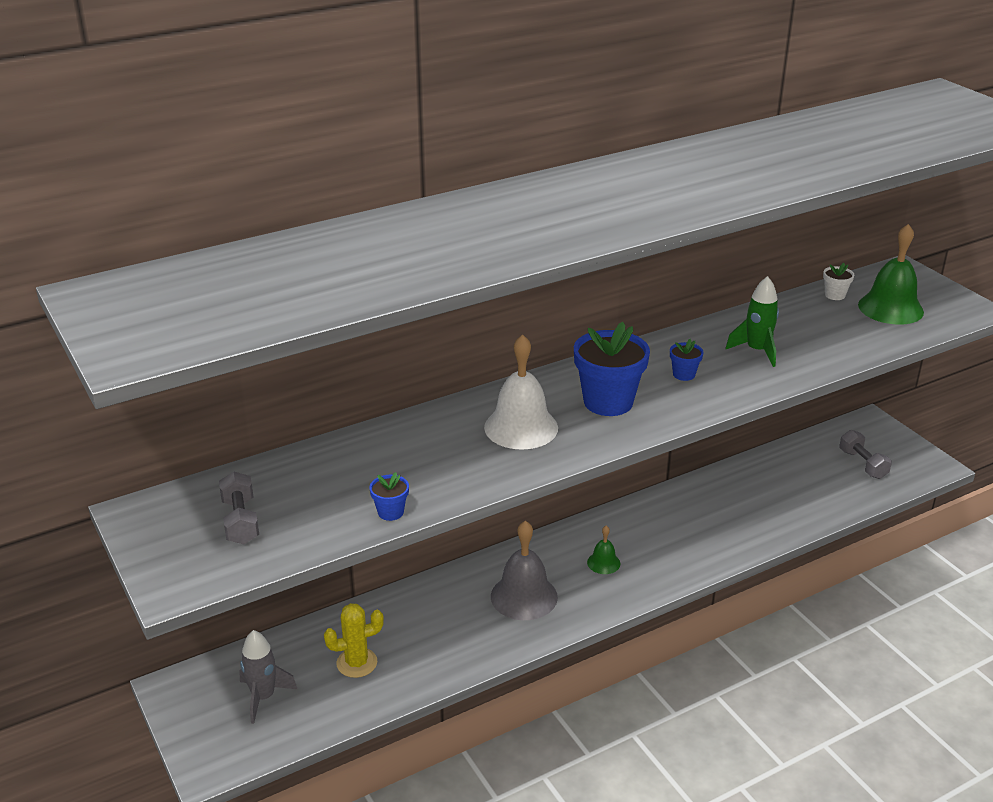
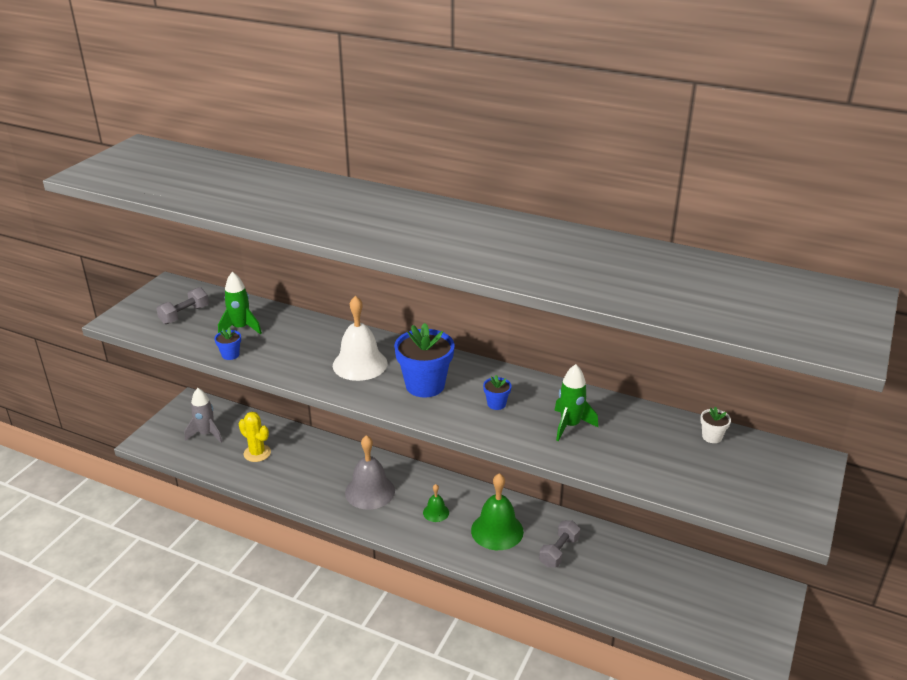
camera: 55 degrees right, 0 degrees up
grey dumbbell [839,430,892,479] -> grey dumbbell moved to [539,520,580,567]
green bell [858,224,924,325] -> green bell moved to [471,473,524,550]
none -> green rocket [218,272,262,335]

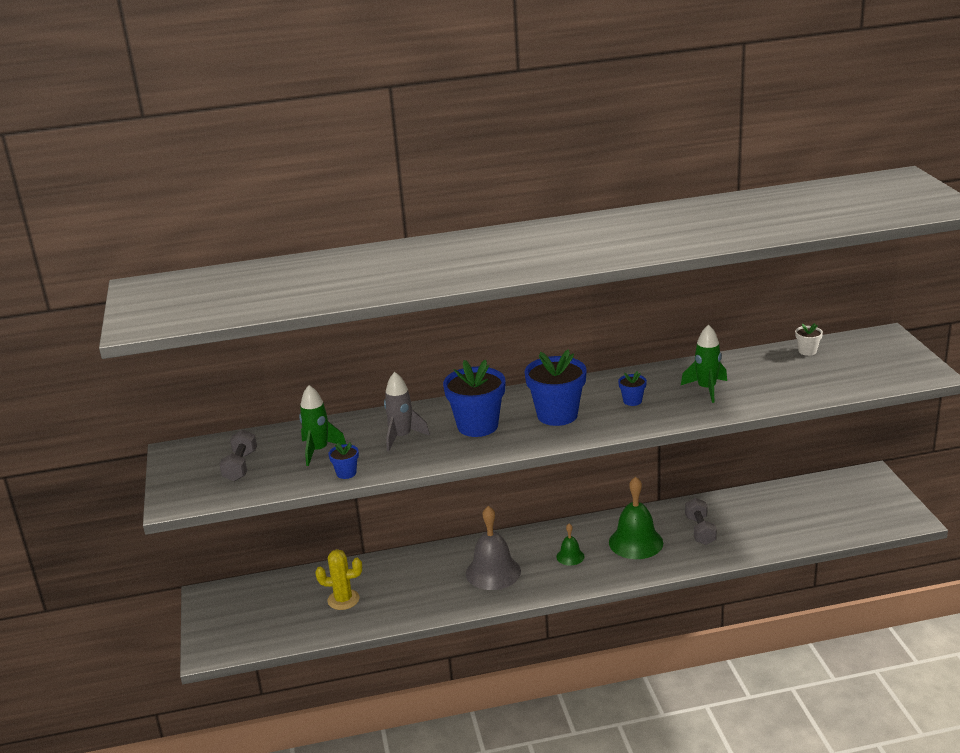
camera: 35 degrees left, 5 degrees down
grey rocket [185,388,222,443] -> grey rocket moved to [384,372,430,452]
white bell [333,296,387,381] -> blue flower pot [443,359,505,437]

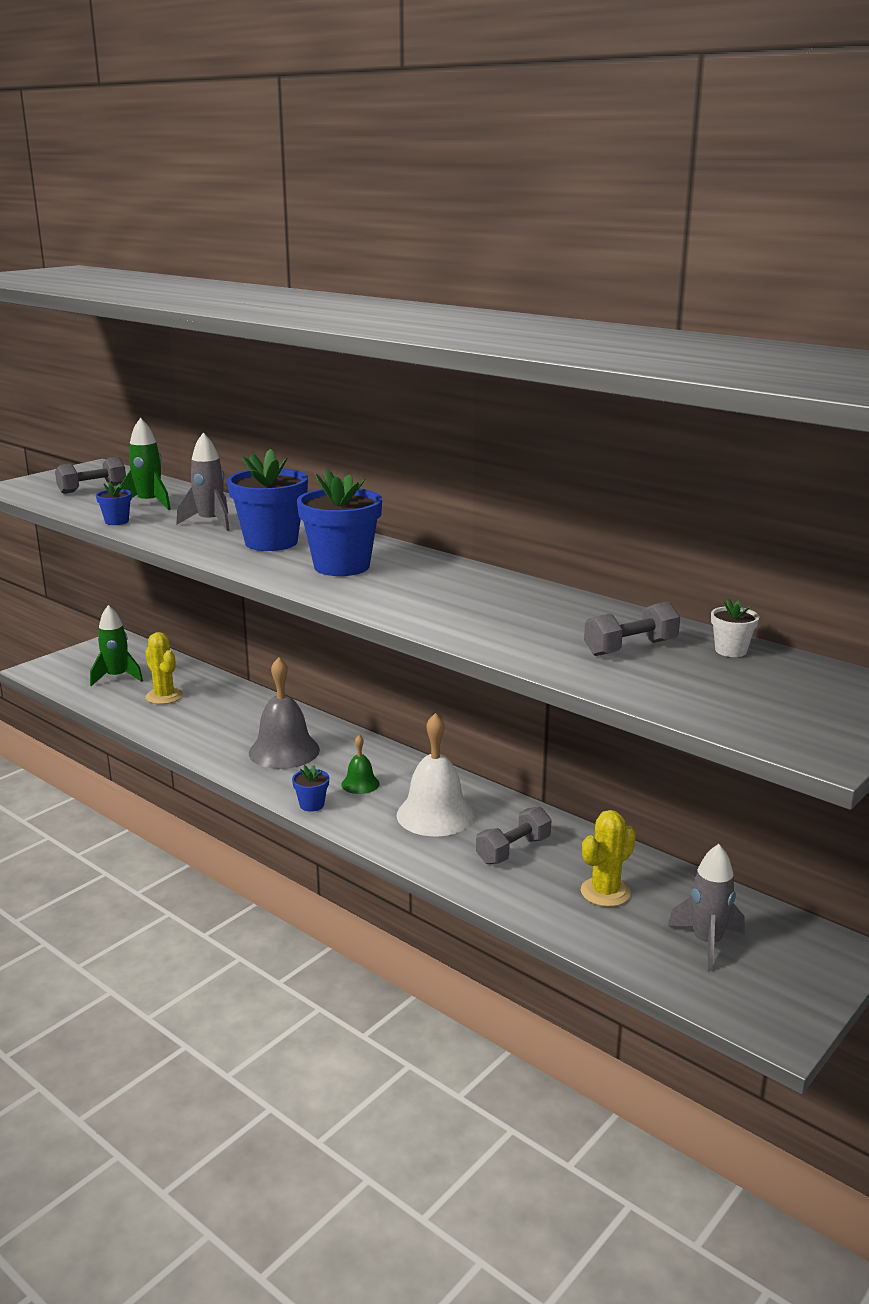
camera: 50 degrees right, 5 degrees down
green bell [609,476,663,559] -> white bell [396,713,474,836]
blue flower pot [618,371,647,406] -> blue flower pot moved to [292,765,329,812]
green rocket [681,324,727,403] -> green rocket moved to [90,605,143,686]
none -> yellow cactus [581,810,636,907]
none -> grey dumbbell [584,601,680,656]
none -> grey rocket [668,844,745,971]

